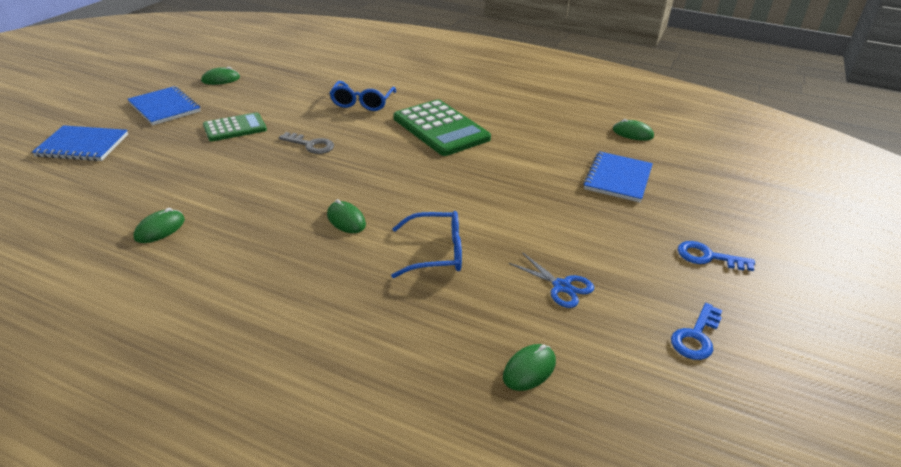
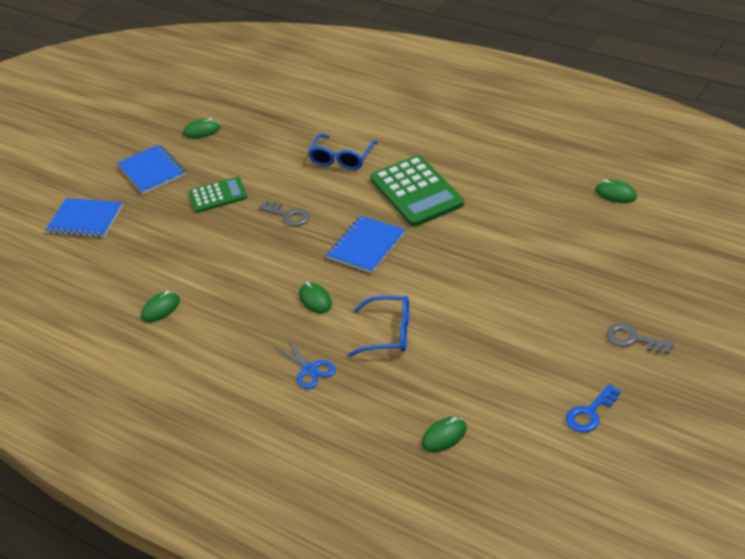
camera: 15 degrees right, 5 degrees up
blue scissors [509,252,594,308] -> blue scissors moved to [274,338,336,389]
blue notebook [583,151,653,203] -> blue notebook moved to [326,216,405,273]
blue key [678,241,755,271] -> grey key [606,323,674,354]

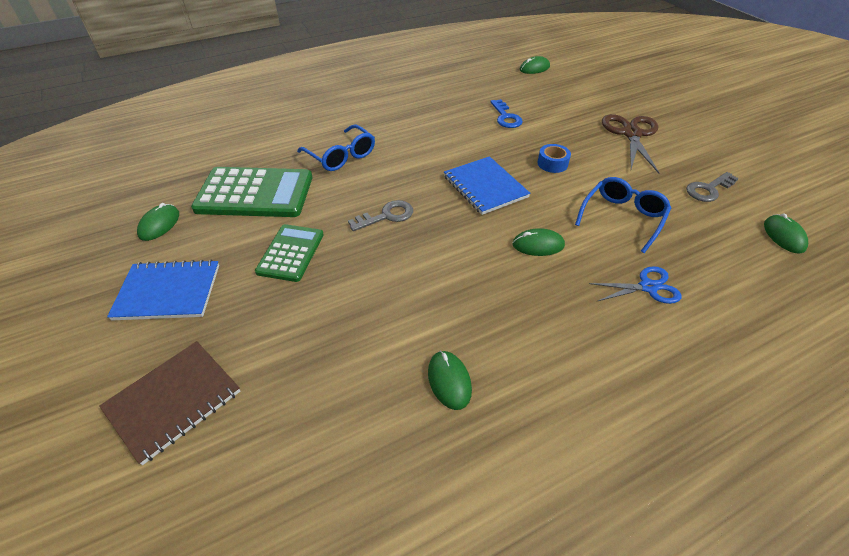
camera: 65 degrees left, 5 degrees up
blue notebook [46,198,123,238] -> brown notebook [99,341,240,465]
green calculator [370,155,464,227] -> green calculator moved to [191,167,312,217]
blue key [566,384,621,433] -> blue key moved to [490,99,523,128]
grey key [606,323,674,354] -> grey key moved to [686,172,739,202]
none -> blue tape [538,144,571,173]
none -> brown scissors [602,114,659,173]

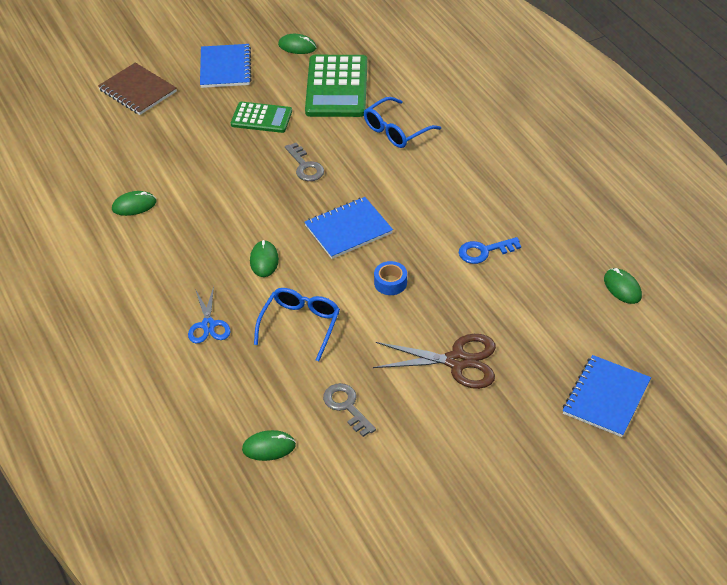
camera: 90 degrees right, 0 degrees up
blue glasses [575,177,671,253] -> blue glasses turned 105 degrees counterclockwise [254,288,340,361]
none -> blue notebook [563,355,651,437]

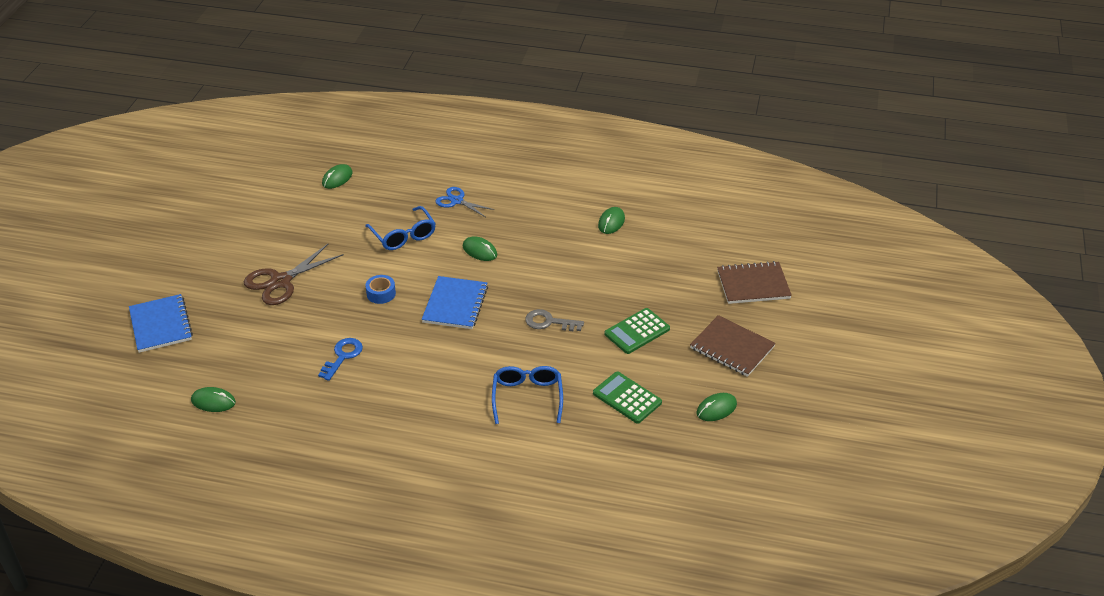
camera: 130 degrees right, 5 degrees down
blue notebook [200,44,252,88] -> brown notebook [690,315,776,377]
green calculator [305,55,367,117] -> green calculator [593,372,662,424], size x0.60
grey key [323,383,376,437] -> none

